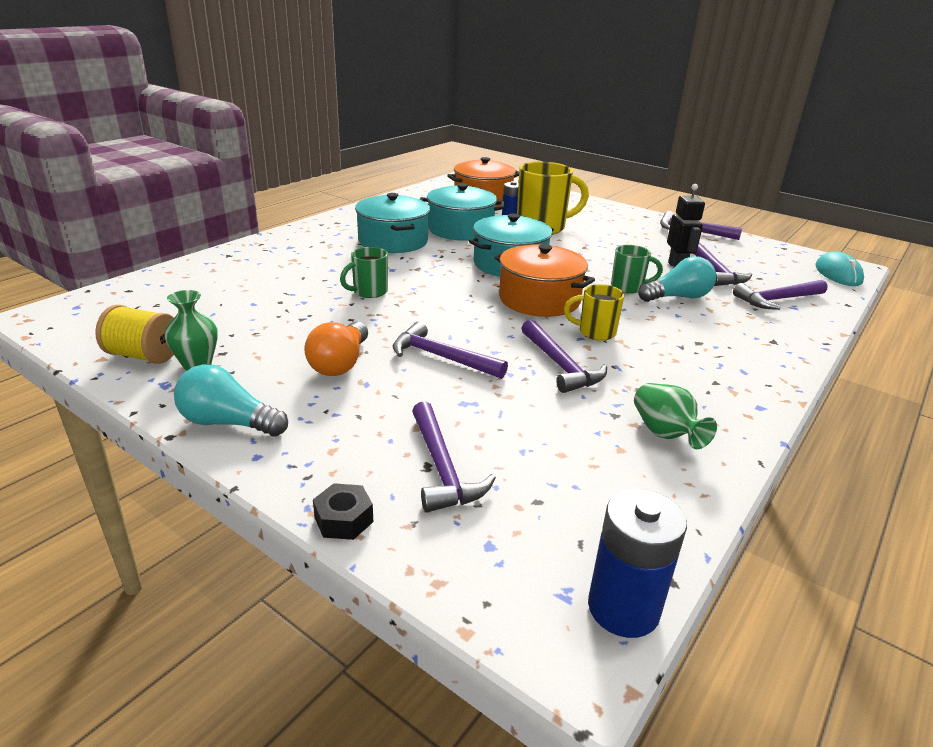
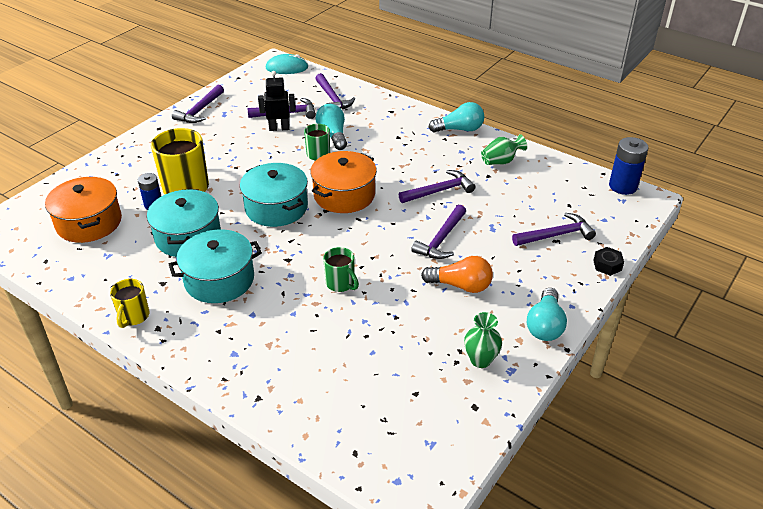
camera: 90 degrees left, 10 degrees up
yellow spool [95,304,174,364] -> none
yellow mug [564,284,625,341] -> yellow mug moved to [110,279,150,328]
none -> turquoise light bulb [428,102,484,132]

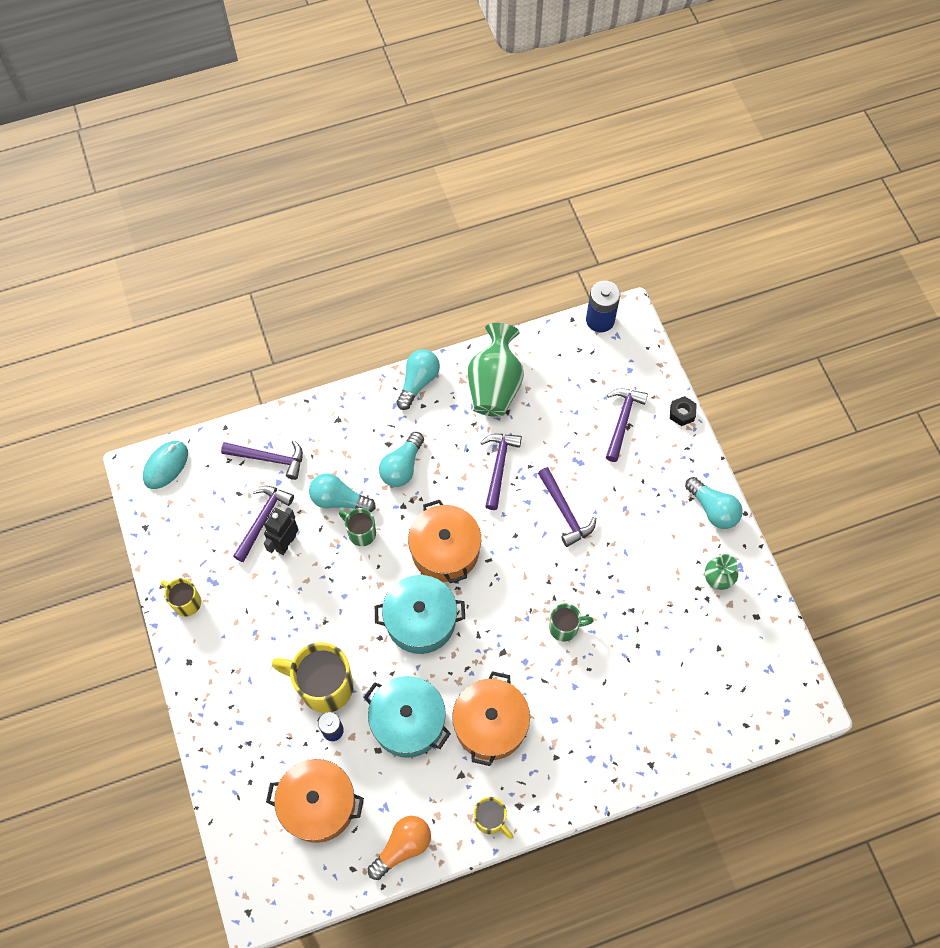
camera: 55 degrees left, 25 degrees up
turquoise pot [169,229,262,303] -> orange pot [452,671,530,766]
purple hammer [172,85,224,123] -> yellow mug [161,578,201,616]
orange light bulb [421,256,493,293] -> orange light bulb moved to [368,816,431,880]
green vase [481,134,527,165] -> green vase [468,323,524,417], size x1.81
none -> turquoise light bulb [379,432,424,487]

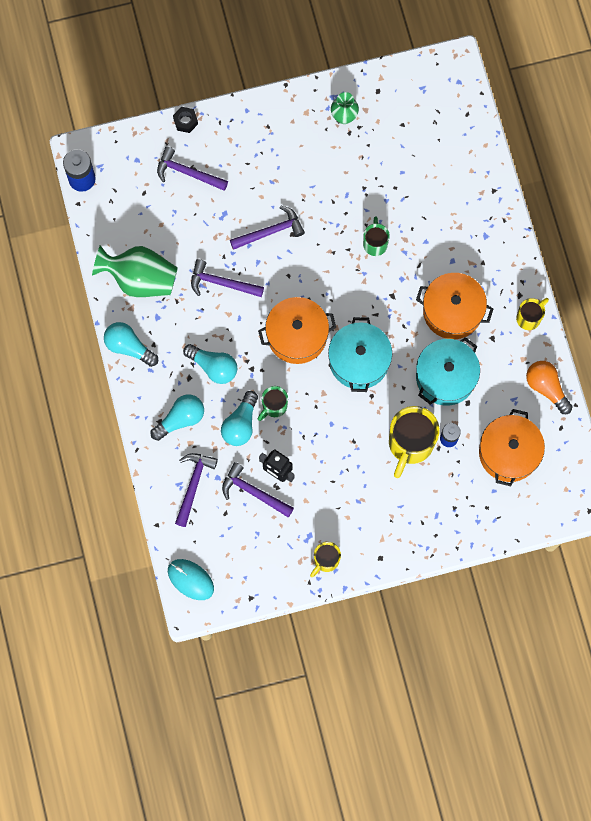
camera: 85 degrees left, 10 degrees up
turquoise light bulb [685,477,743,529] -> turquoise light bulb moved to [151,394,204,441]

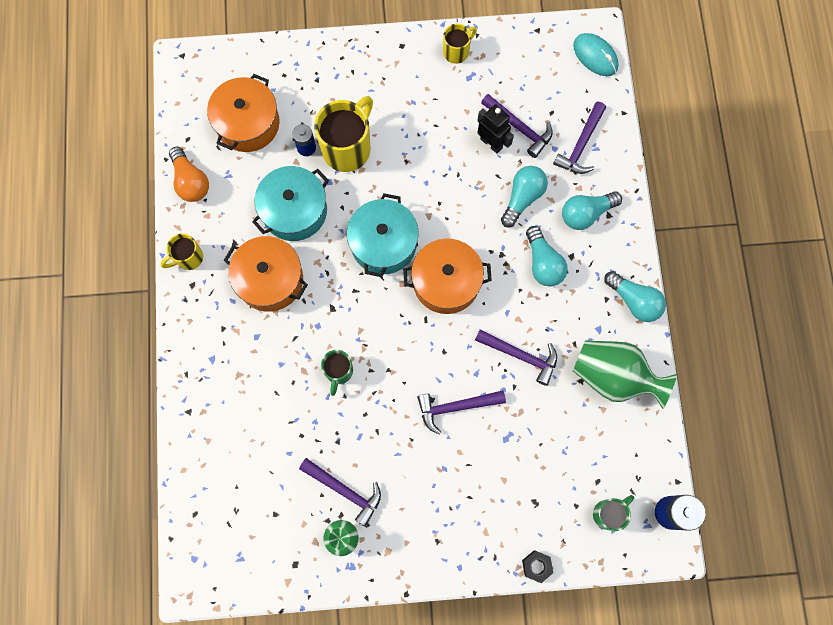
camera: 170 degrees left, 0 degrees up
purple hammer [157,146,228,191] -> purple hammer moved to [299,458,381,527]
turquoise light bulb [183,344,237,384] -> turquoise light bulb turned 150 degrees counterclockwise [526,226,568,287]
green mug [258,386,288,421] -> green mug moved to [593,495,634,531]

